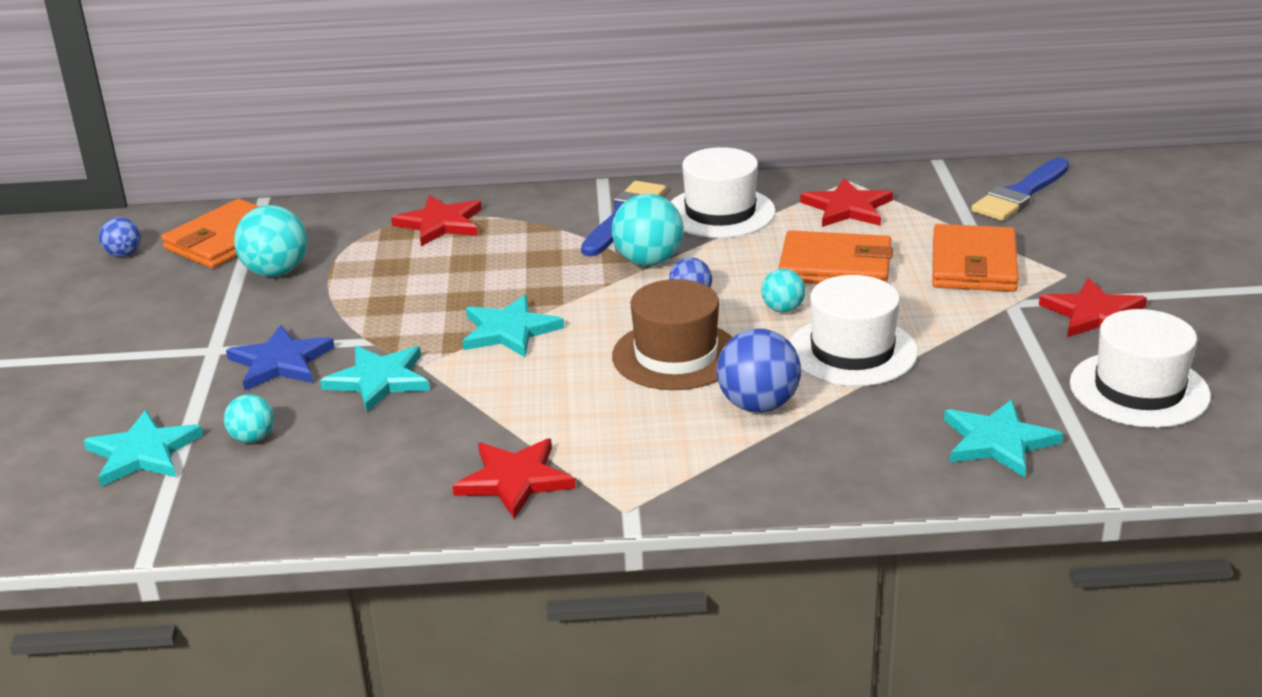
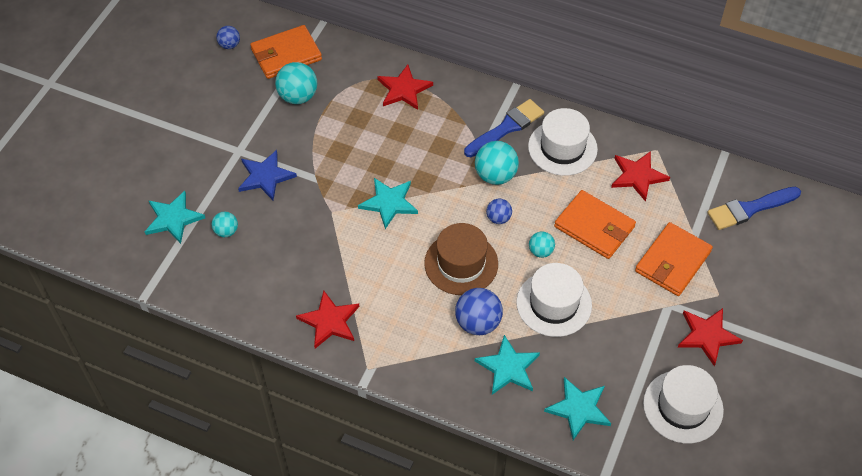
camera: 25 degrees right, 25 degrees up
turquoise star [320,346,430,412] -> turquoise star moved to [475,335,540,394]

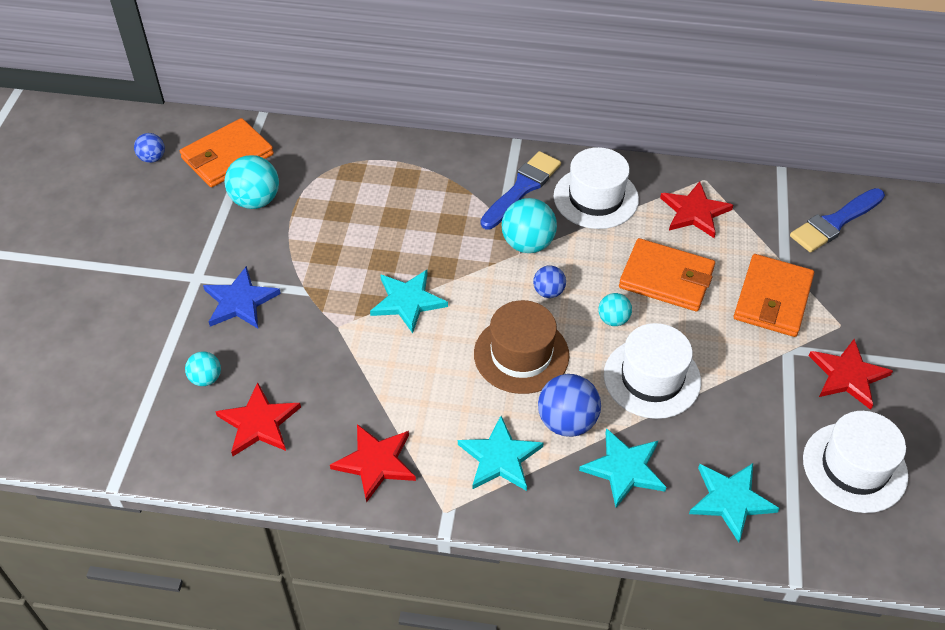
camera: 15 degrees left, 5 degrees down
turquoise star [145,191,205,244] -> turquoise star moved to [458,416,544,491]
red star [377,65,433,110] -> red star moved to [215,383,301,456]

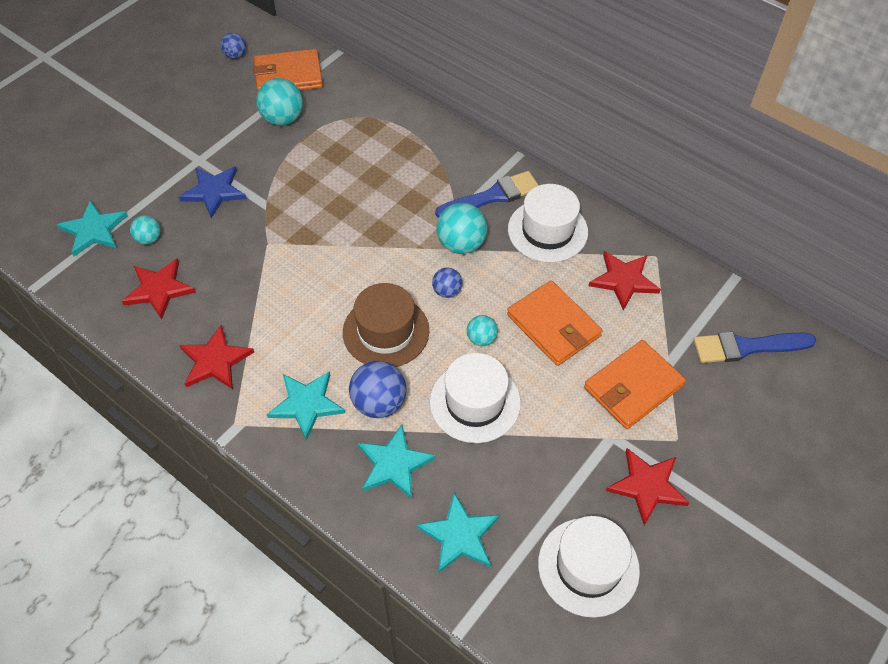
camera: 30 degrees right, 5 degrees up
turquoise star [370,270,448,333] -> turquoise star moved to [57,200,128,256]

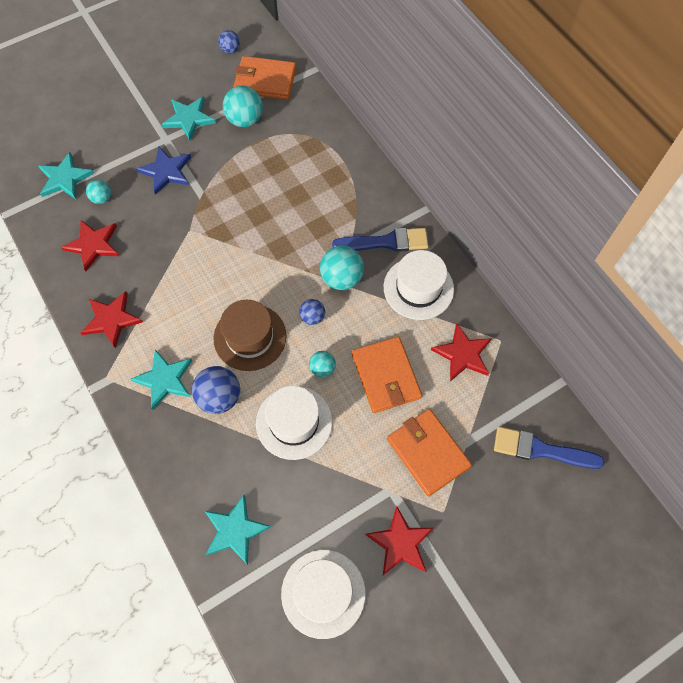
camera: 20 degrees right, 10 degrees up
turquoise star [358,425,436,499] -> turquoise star moved to [161,96,216,141]
orange wallet [584,340,686,429] -> orange wallet turned 75 degrees clockwise [387,409,472,496]

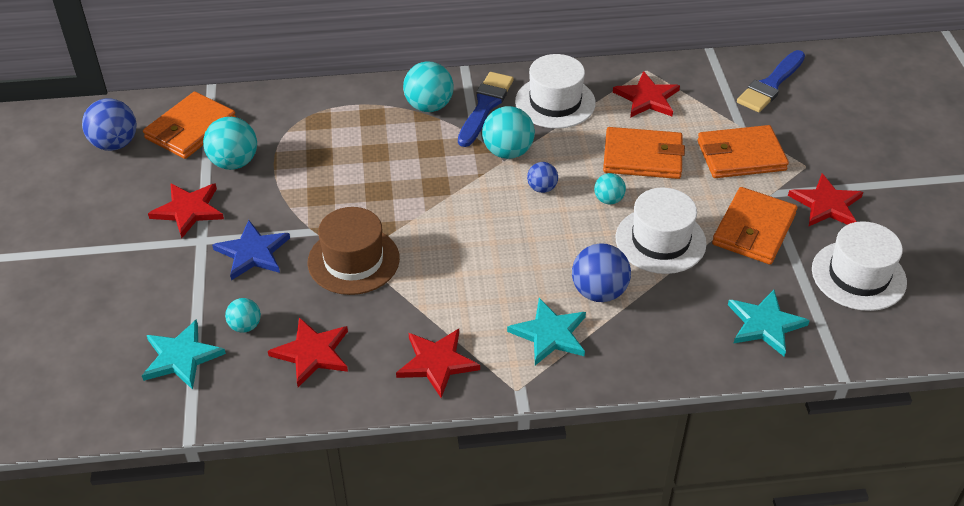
camera: 65 degrees left, 20 degrees down
turquoise star [161,96,216,141] -> red star [148,183,224,238]
brown hat [214,300,286,371] -> brown hat moved to [308,207,400,295]
blue ball [218,30,240,54] -> blue ball [82,98,137,151], size x1.73
none -> turquoise ball [403,62,453,112]
none -> orange wallet [712,187,798,265]

